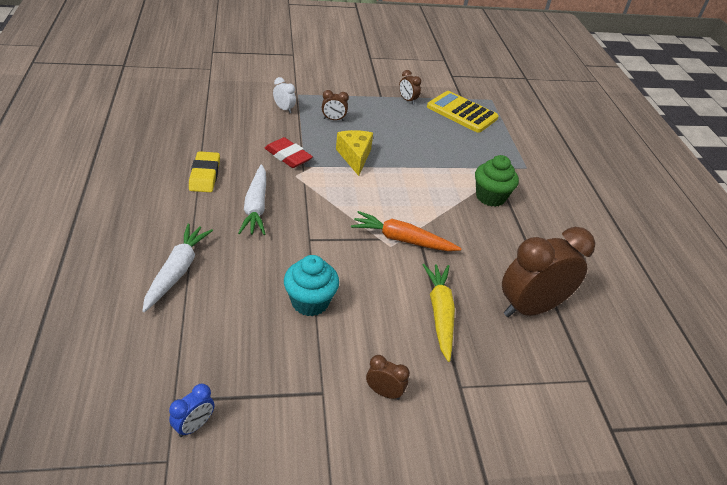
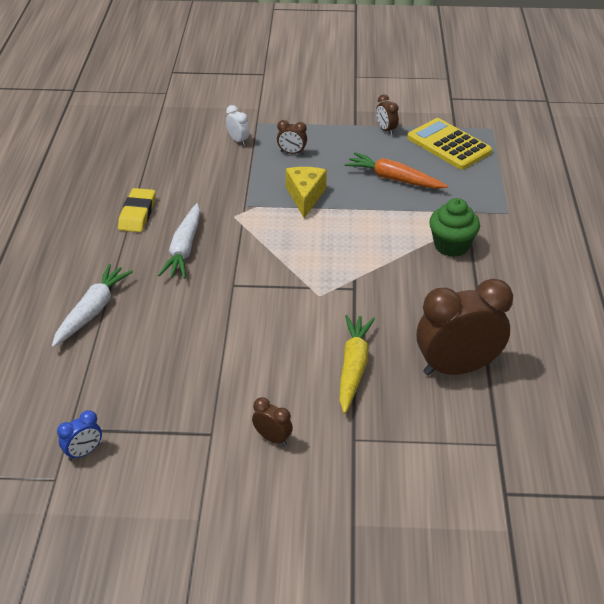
camera: 15 degrees right, 0 degrees up
red eraser [265,137,313,168] -> none
turquoise cupcake [284,255,339,316] -> none
orange carrot [351,211,462,251] -> orange carrot moved to [345,152,448,189]

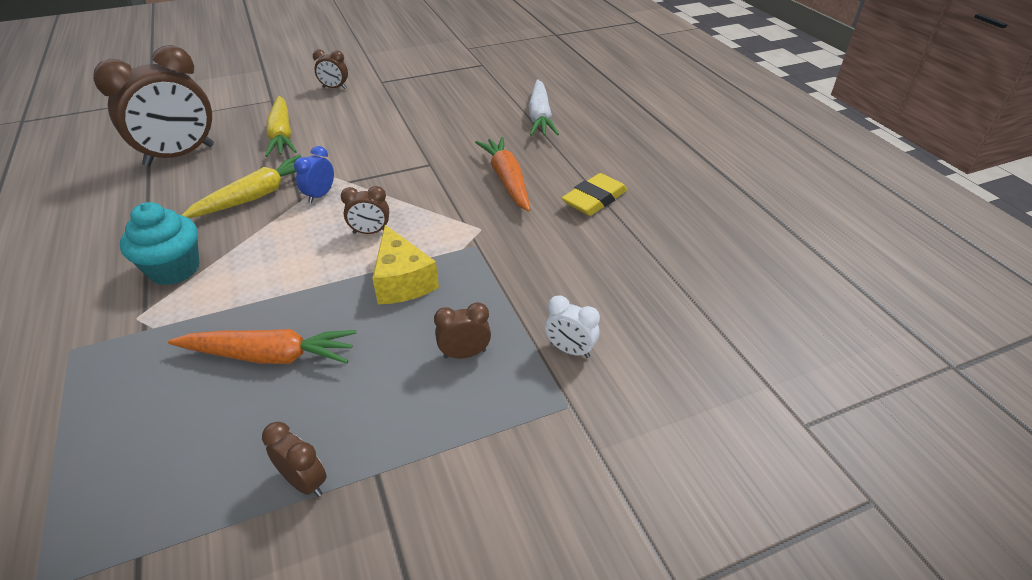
camera: 155 degrees right, 0 degrees up
blue clock [57,410,102,461] -> blue clock moved to [294,146,334,203]
yellow eraser [118,188,156,232] -> yellow eraser turned 60 degrees clockwise [562,173,627,216]
white carrot [158,203,200,279] -> orange carrot [475,137,530,212]
yellow calculator [407,118,492,170] -> none
green cupcake [429,198,480,257] -> turquoise cupcake [120,202,199,285]
none -> yellow carrot [182,154,301,218]
none -> brown clock [341,186,389,234]

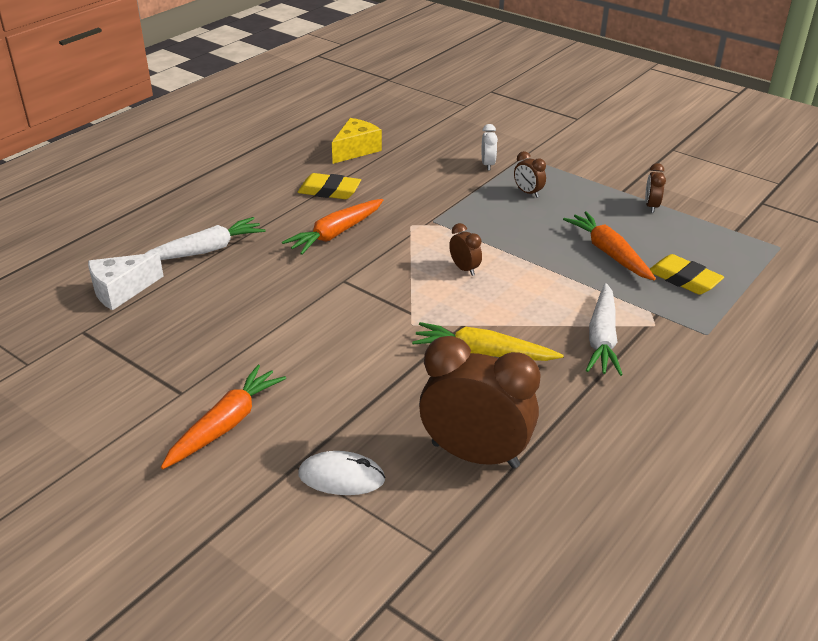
camera: 120 degrees left, 5 degrees down
turquoise cupcake [120,202,199,285] -> white carrot [586,283,623,376]
yellow carrot [265,96,297,157] -> none
blue clock [294,146,334,203] -> none
brown clock [313,49,348,89] -> orange carrot [161,365,286,469]
yellow cheese [372,225,439,304] -> yellow cheese moved to [332,118,382,164]
none -> white cheese [88,253,164,310]
none -> white mouse [298,451,386,495]
none -> yellow eraser [650,254,724,295]

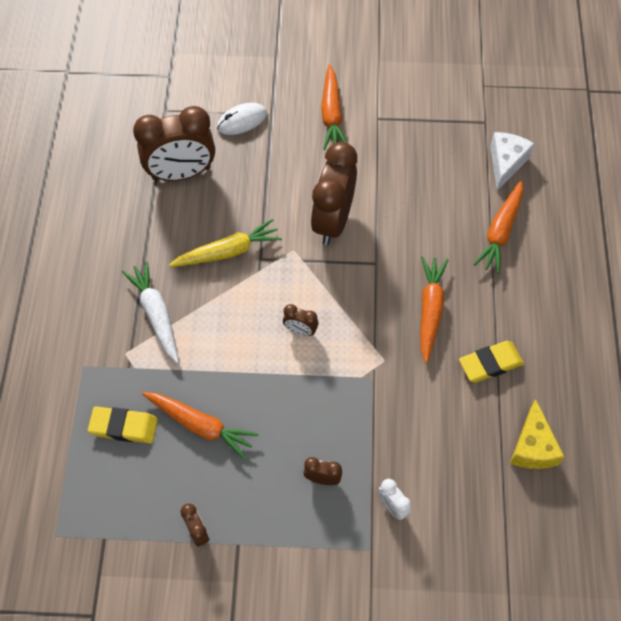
camera: 145 degrees right, 25 degrees up
white carrot [145,217,265,260] -> orange carrot [473,180,523,274]
none -> brown clock [311,142,357,245]

